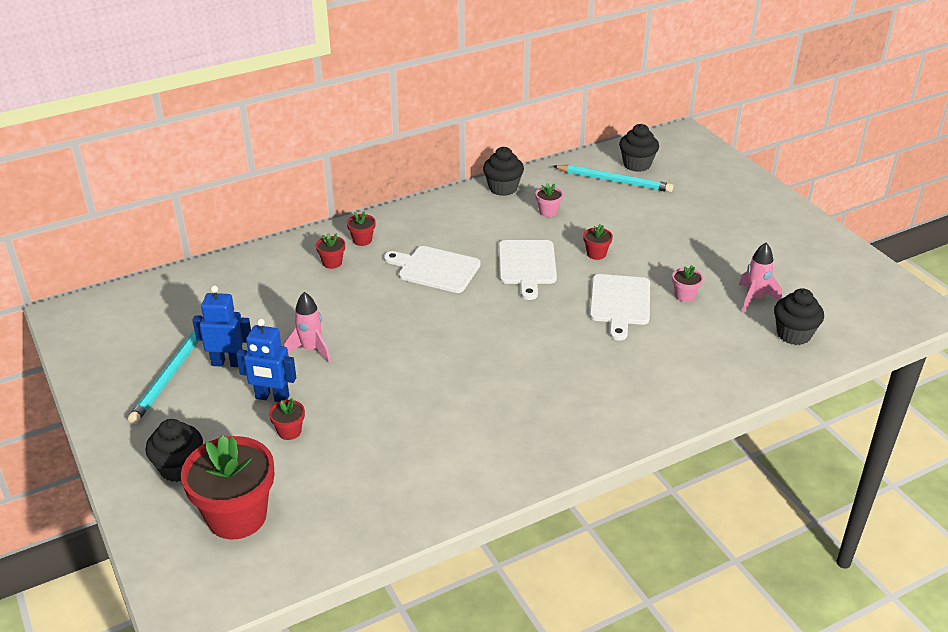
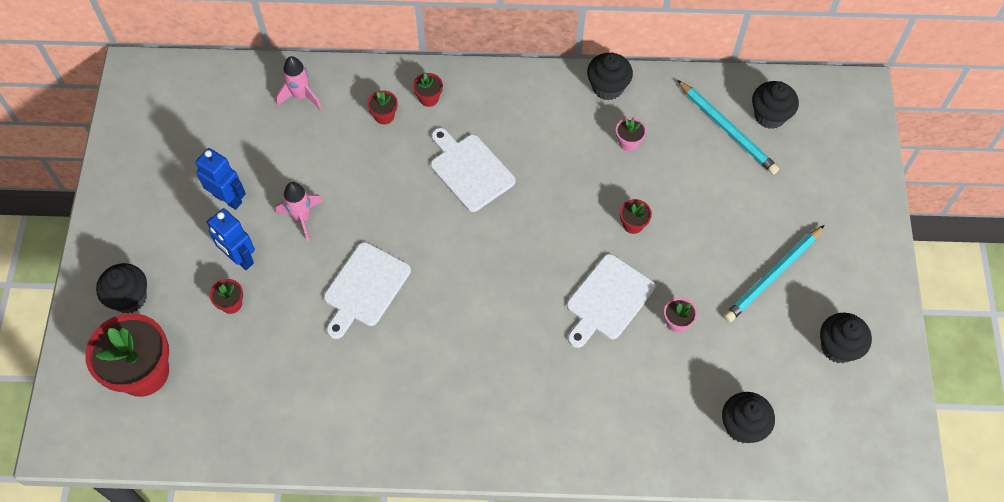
camera: 30 degrees right, 25 degrees up
turquoise pencil [128,330,199,424] -> turquoise pencil moved to [724,225,824,322]
white cutting board [499,240,557,300] -> white cutting board moved to [324,242,411,339]
pink rocket [739,243,782,313] -> pink rocket moved to [276,56,321,109]
none -> black cupcake [820,313,872,363]

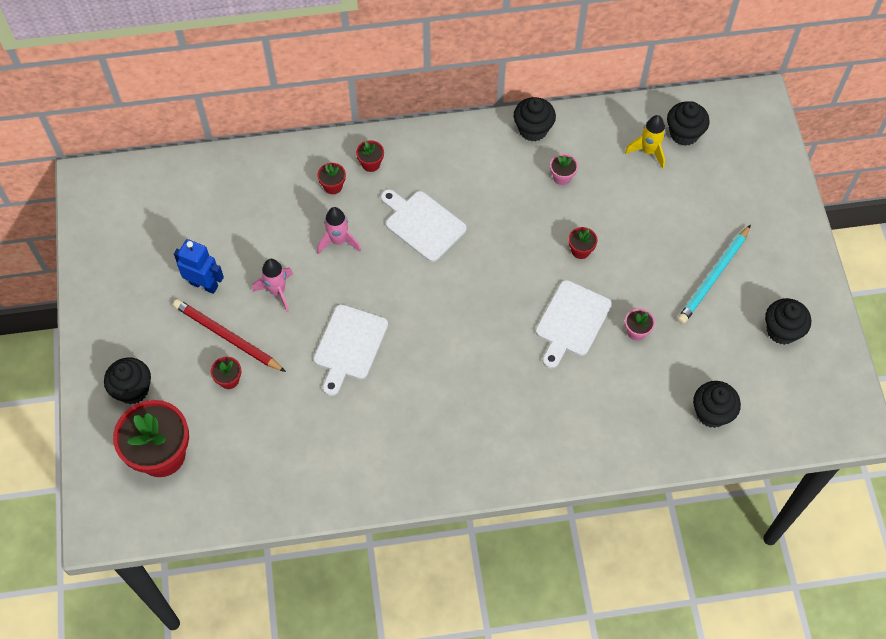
camera: 10 degrees left, 0 degrees up
blue robot [207,208,255,270] -> red pencil [173,299,286,372]
pink rocket [276,56,321,109] -> pink rocket moved to [317,207,361,254]
turquoise pencil [677,80,779,175] -> yellow rocket [625,115,666,169]

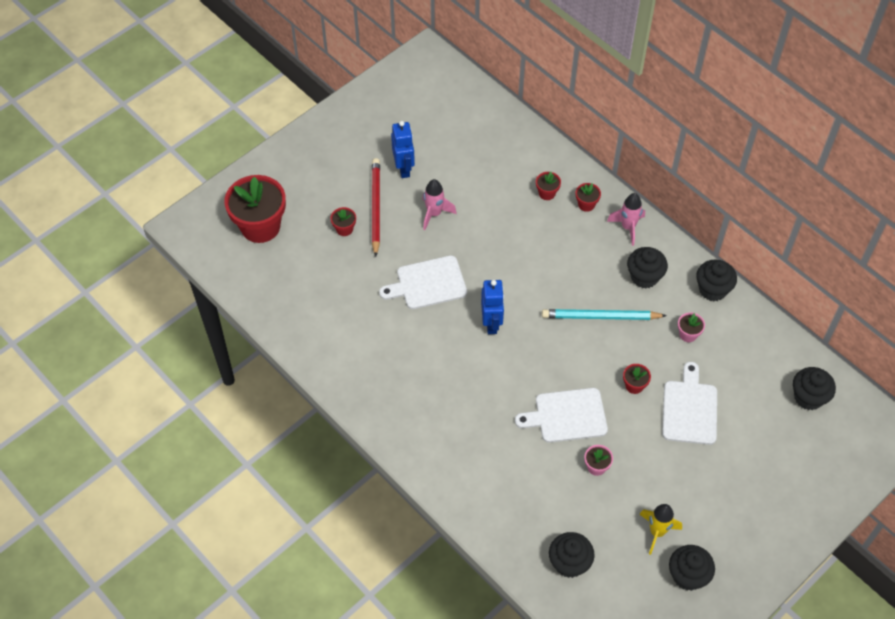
camera: 55 degrees right, 5 degrees down
black cupcake [104,357,151,404] -> black cupcake moved to [627,247,668,288]
pink rocket [317,207,361,254] -> pink rocket moved to [607,193,645,246]
white cutting board [381,189,467,262] -> white cutting board moved to [662,362,717,445]
yellow rocket [625,115,666,169] -> yellow rocket moved to [639,504,682,555]
turquoise pencil [677,225,751,324] -> turquoise pencil moved to [542,309,667,320]
none -> blue robot [481,280,504,334]

